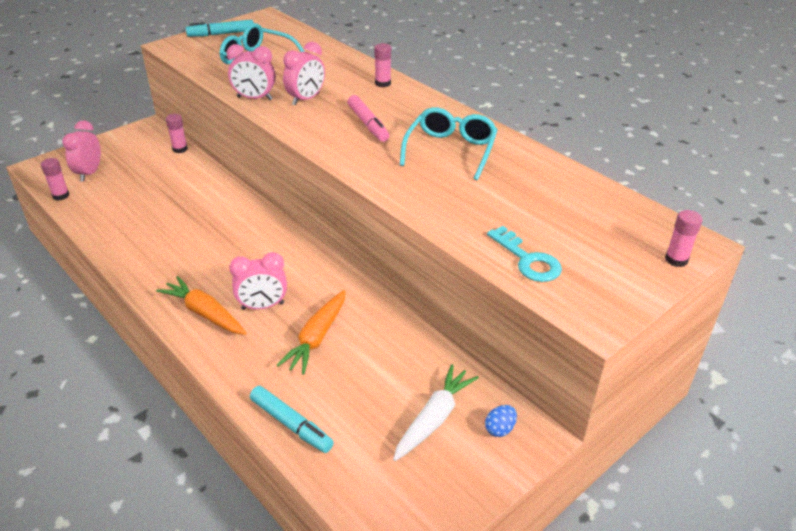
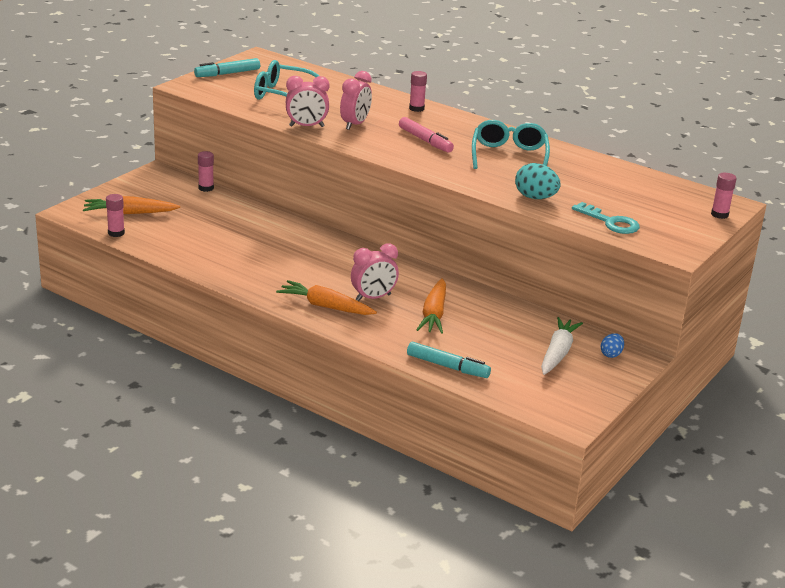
camera: 15 degrees left, 10 degrees down
pink clock [62,120,101,181] -> orange carrot [83,196,180,214]
none -> turquoise egg [515,163,561,199]

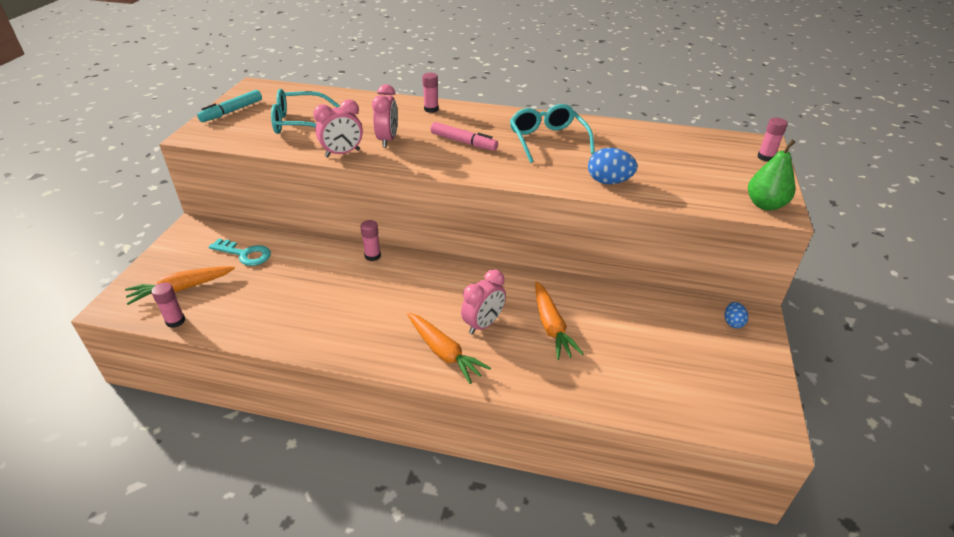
camera: 20 degrees left, 10 degrees up
pink glue stick [198,151,214,192] -> pink glue stick moved to [360,220,381,261]
orange carrot [276,280,377,315] -> orange carrot turned 135 degrees counterclockwise [407,313,491,384]
turquoise marker [407,342,491,378] -> none
turquoise egg [515,163,561,199] -> blue egg [588,148,637,184]
white carrot [541,317,583,375] -> none
turquoise key [572,202,640,234] -> turquoise key moved to [209,238,271,266]
none -> green pear [748,140,796,211]

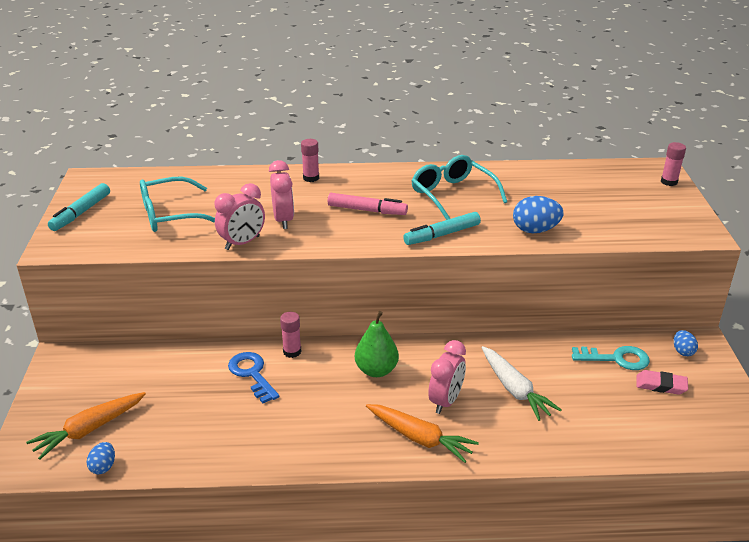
camera: 15 degrees left, 5 degrees down
pink glue stick [151,283,185,328] -> blue egg [87,442,115,474]
turquoise key [209,238,271,266] -> turquoise key moved to [572,346,650,370]
orange carrot [535,281,584,360] -> white carrot [481,346,562,421]
green pear [748,140,796,211] -> green pear moved to [355,311,399,377]
none -> blue key [228,352,280,403]
none -> turquoise marker [403,212,481,245]
none -> pink eraser [636,370,688,395]

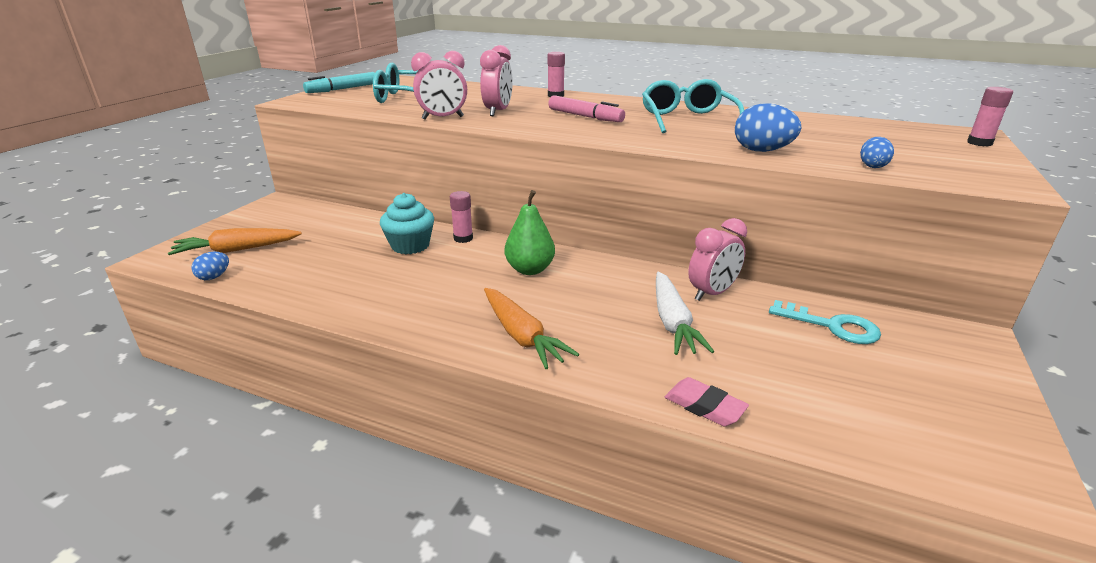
camera: 25 degrees right, 5 degrees down
blue key [228,352,280,403] -> turquoise cupcake [380,193,434,254]
turquoise marker [403,212,481,245] -> none
pink clock [428,340,466,414] -> pink clock moved to [688,218,747,301]
pink eraser [636,370,688,395] -> pink eraser moved to [665,377,749,426]
blue egg [674,330,698,356] -> blue egg moved to [860,137,894,168]

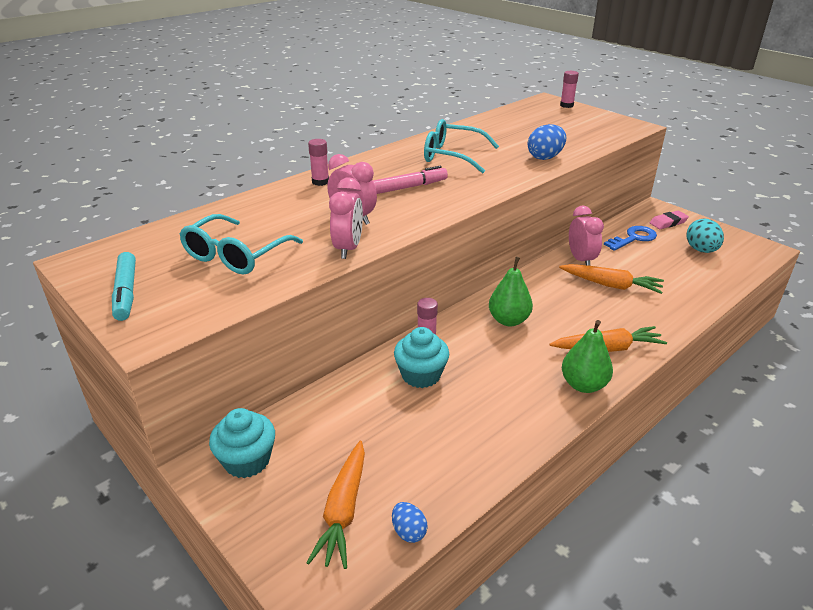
camera: 65 degrees left, 5 degrees up
white carrot [656,272,714,355] -> orange carrot [559,264,664,294]
pink eraser [665,377,749,426] -> pink eraser moved to [650,211,689,229]
turquoise key [769,300,881,344] -> blue key [604,226,657,251]
blue egg [860,137,894,168] -> none
none -> turquoise cupcake [209,408,275,478]
none -> green pear [562,320,613,393]
none -> turquoise egg [686,218,724,253]

